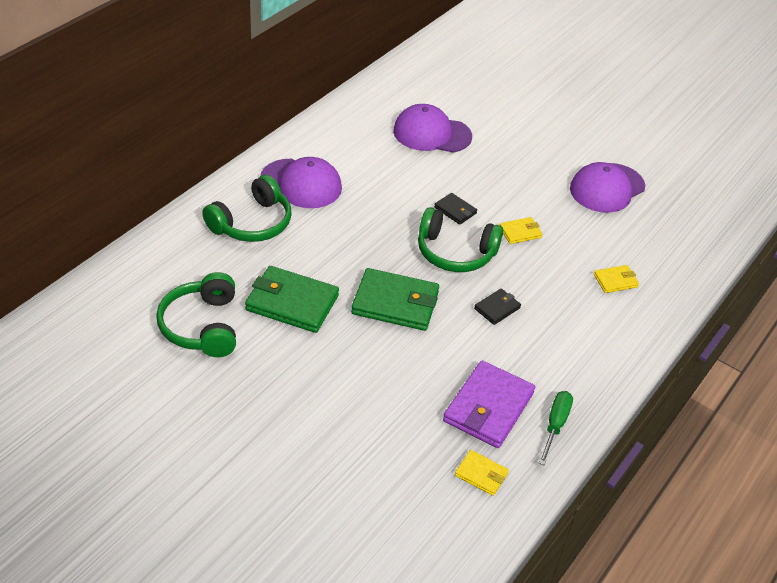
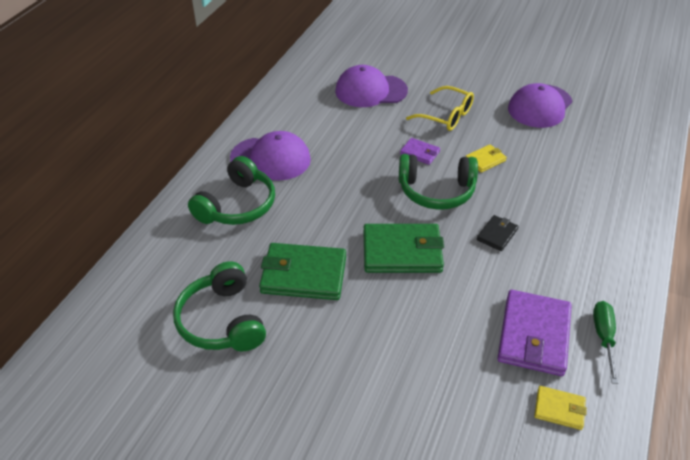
camera: 10 degrees left, 0 degrees up
black wallet [434,193,477,225] -> purple wallet [400,138,440,165]
yellow wallet [594,265,639,293] -> none
none -> yellow glasses [406,86,474,131]

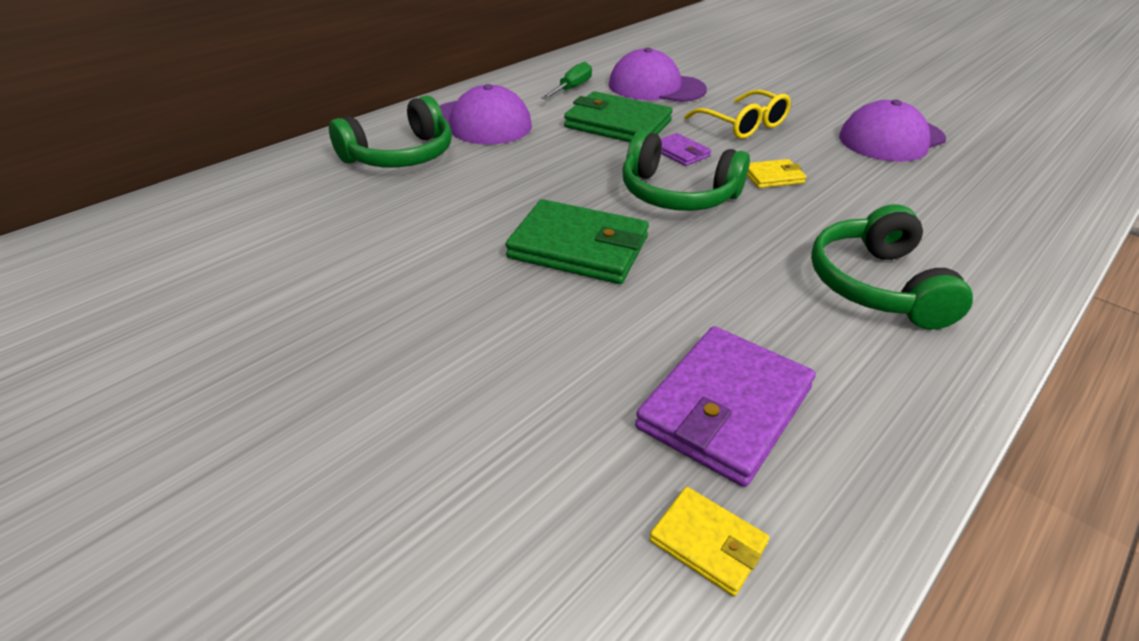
camera: 20 degrees right, 5 degrees down
green headphones [173,261,266,351] -> green headphones moved to [811,204,973,330]
green wallet [259,243,346,300] -> green wallet moved to [564,91,673,142]
black wallet [477,215,519,251] -> none
green screwdriver [593,301,618,384] -> green screwdriver moved to [541,62,592,100]

